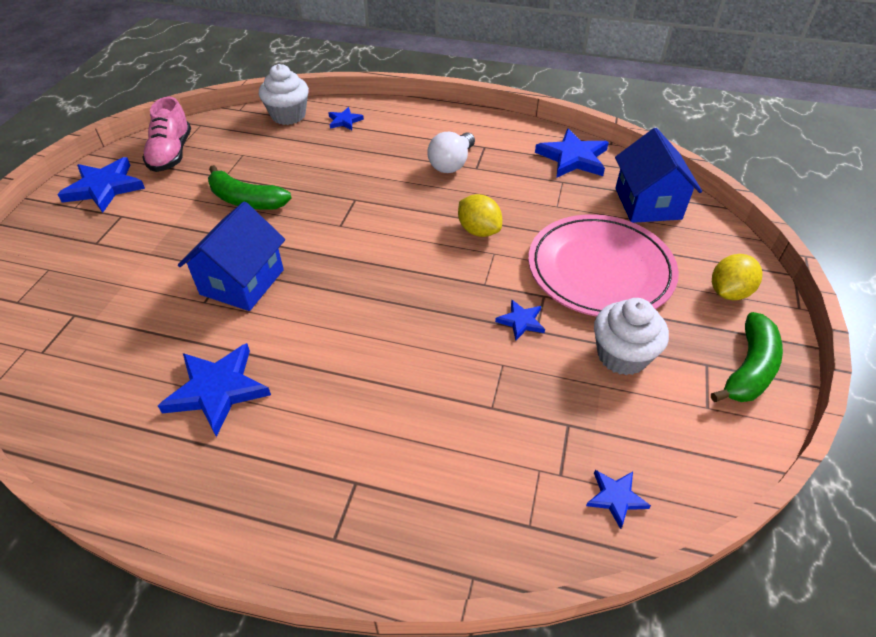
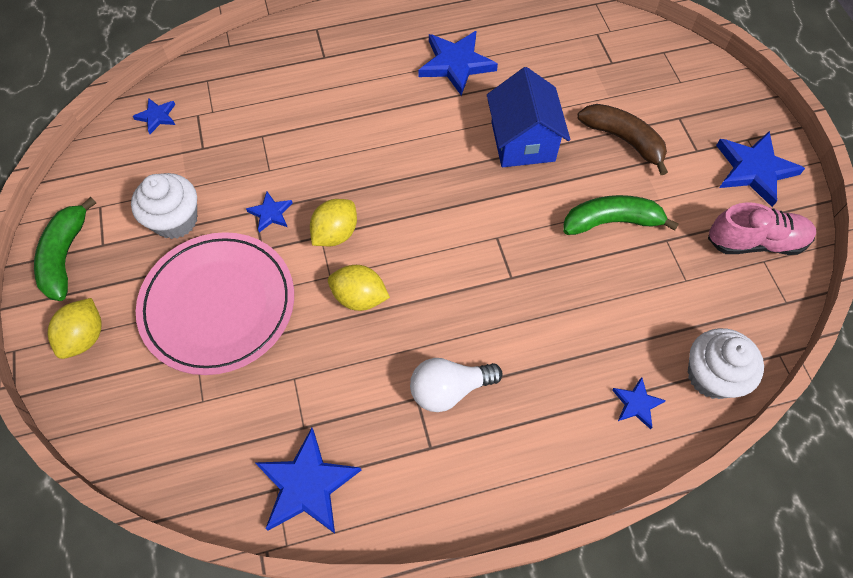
camera: 150 degrees right, 15 degrees up
pink shoe [142,97,191,172] -> pink shoe turned 120 degrees clockwise [708,202,816,255]
white light bulb [427,132,475,173] -> white light bulb turned 105 degrees counterclockwise [410,358,502,412]
blue house [615,128,702,223] -> none
none -> yellow lemon [310,199,357,246]
none -> brown banana [577,104,668,175]

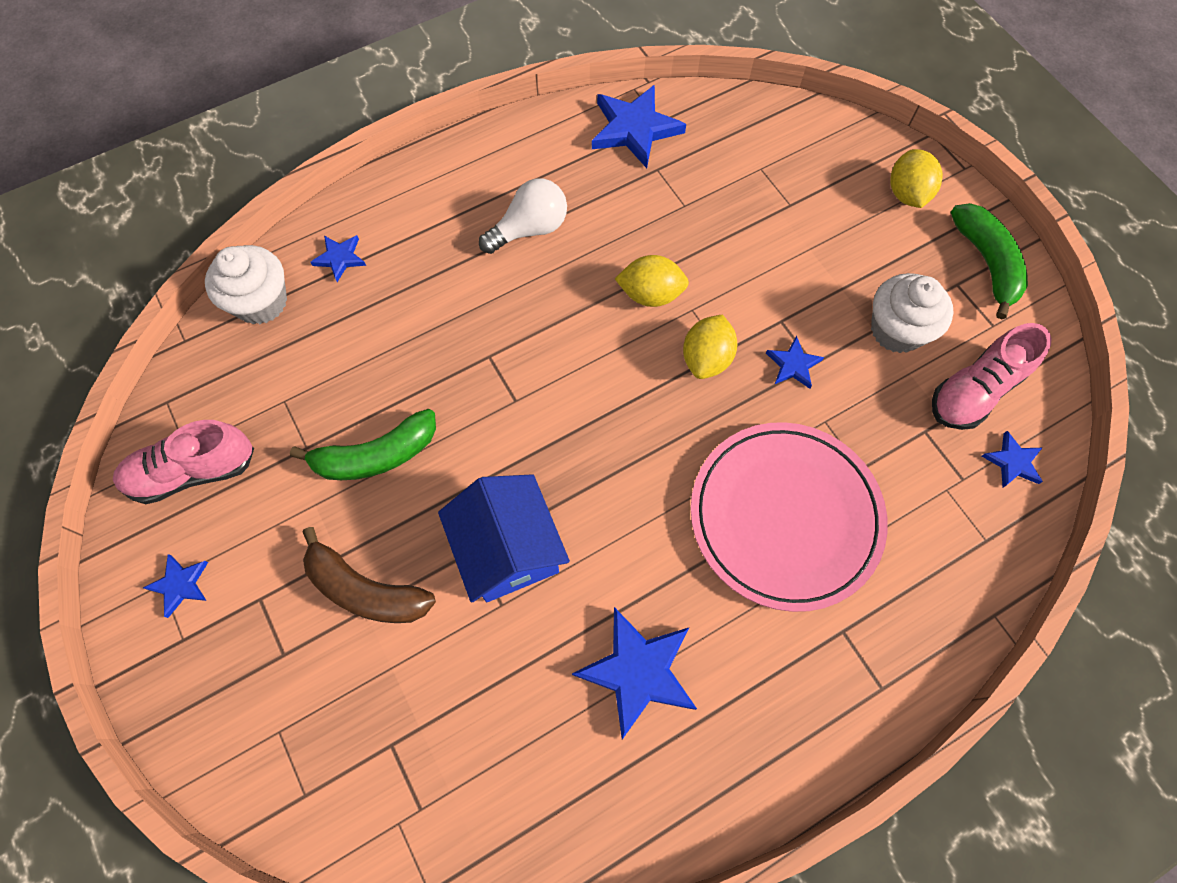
camera: 165 degrees right, 5 degrees up
pink plate [136,232,294,375] -> pink plate moved to [691,422,888,612]
blue star [716,131,805,207] -> blue star [143,554,208,618], size x0.52
none -> pink shoe [932,323,1052,430]

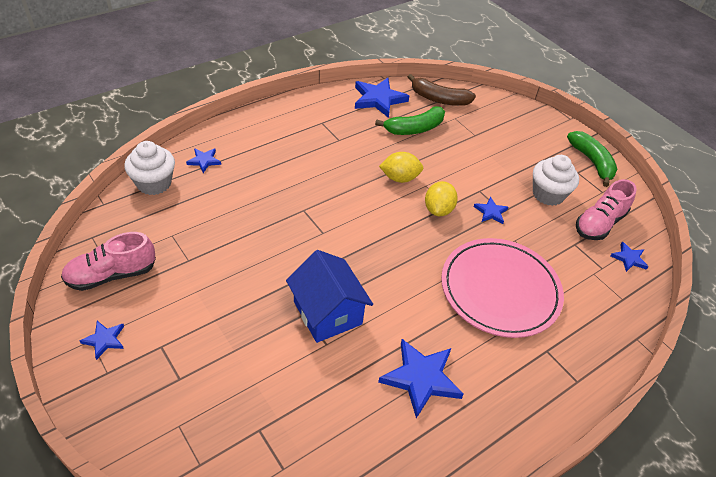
camera: 10 degrees left, 20 degrees down
green banana [290,409,436,480] -> green banana moved to [375,106,445,135]
brown banana [303,527,436,623] -> brown banana moved to [408,74,476,106]
white light bulb [479,178,567,254] -> none
yellow lemon [890,149,943,208] -> none

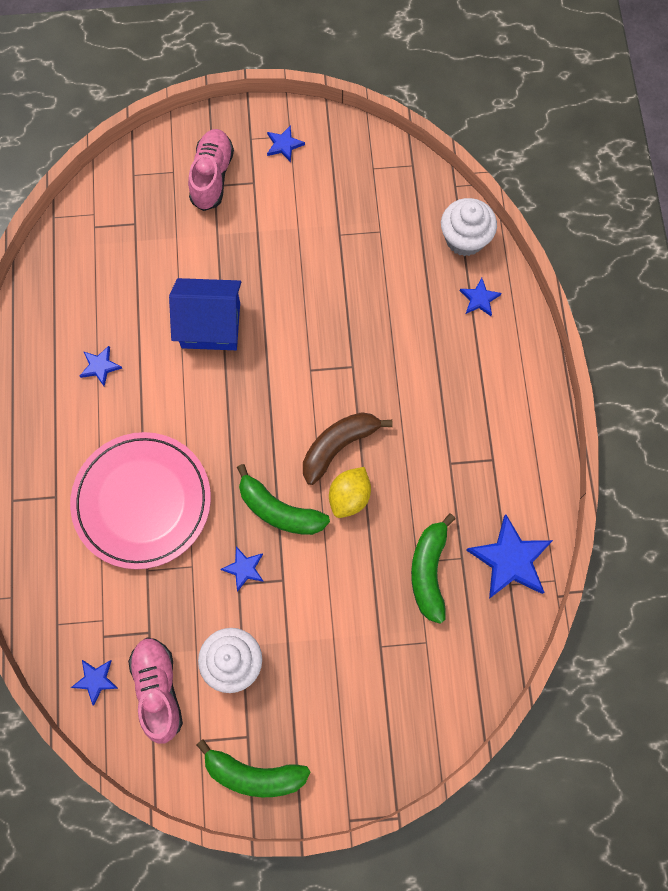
camera: 125 degrees right, 25 degrees up
pink shoe [61,232,156,291] -> pink shoe moved to [188,129,234,211]
blue star [378,339,464,418] -> blue star [80,346,122,386], size x0.52
brown banana [408,74,476,106] -> brown banana moved to [303,412,393,485]
yellow lemon [425,181,458,216] -> green banana [237,464,330,535]

